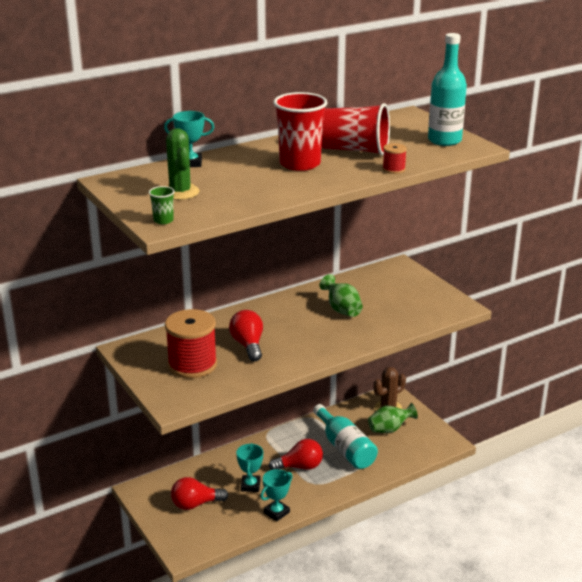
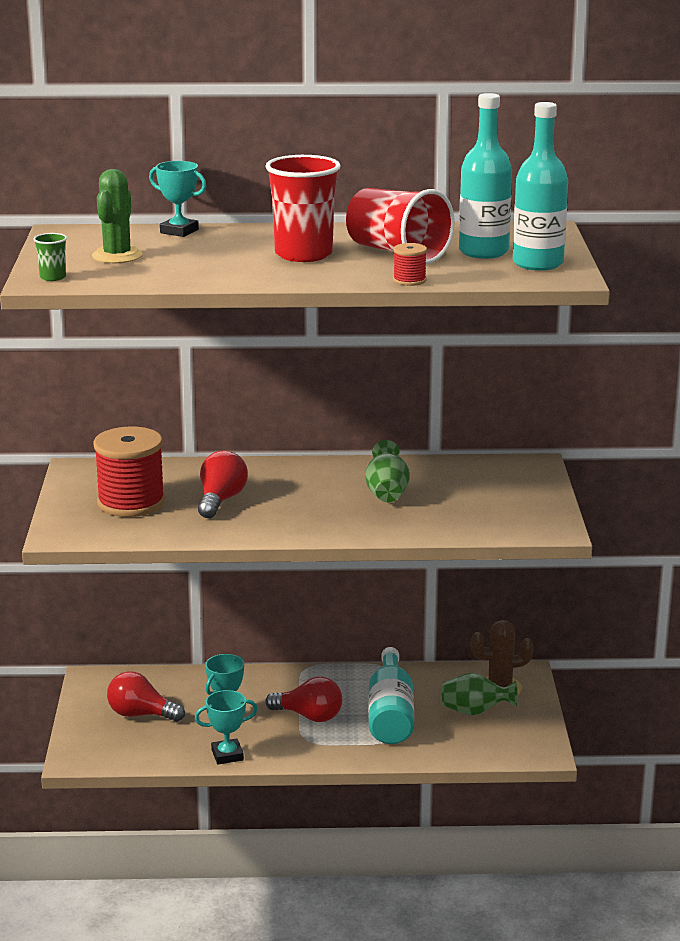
camera: 30 degrees right, 5 degrees down
none -> turquoise bottle [459,93,512,259]

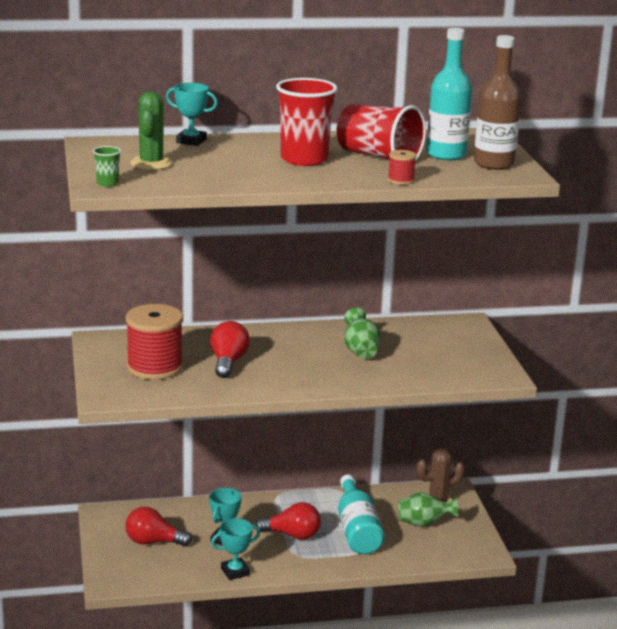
camera: 10 degrees left, 0 degrees up
turquoise bottle [513,102,568,271] -> brown bottle [474,35,521,170]

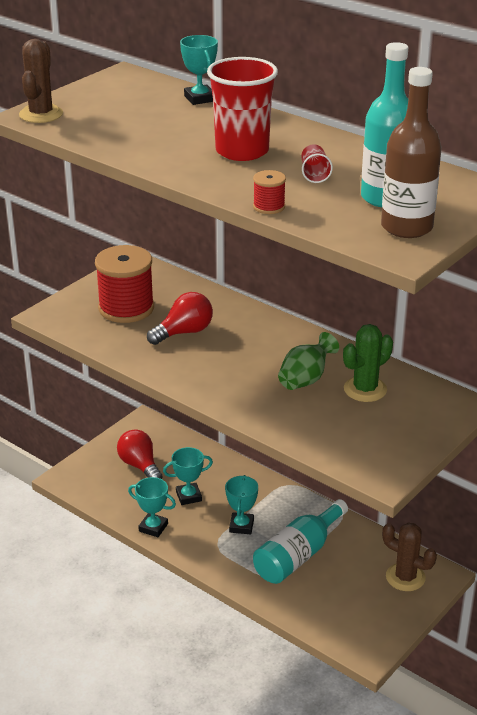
camera: 50 degrees right, 10 degrees up
green cup [93,146,121,187] -> brown cactus [19,39,63,123]
green cactus [130,91,173,170] -> green cactus moved to [343,324,393,402]
red light bulb [255,502,321,540] -> turquoise trophy [225,475,258,535]
red cup [337,104,426,160] -> red cup [301,144,333,183], size x0.43
green vase [398,492,458,527] -> none

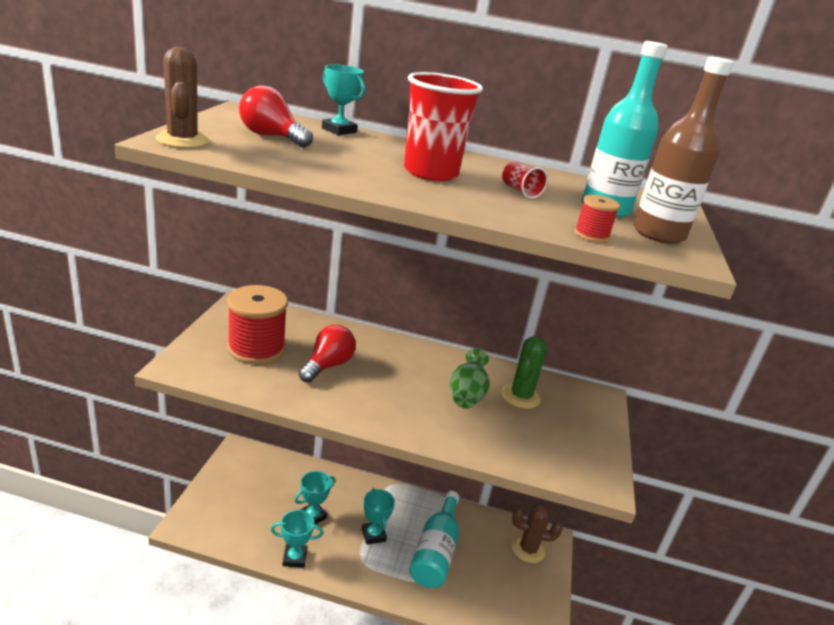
camera: 30 degrees left, 5 degrees down
red light bulb [117,429,163,479] -> red light bulb moved to [239,85,313,148]
red spool [253,170,286,214] -> red spool moved to [574,195,620,243]

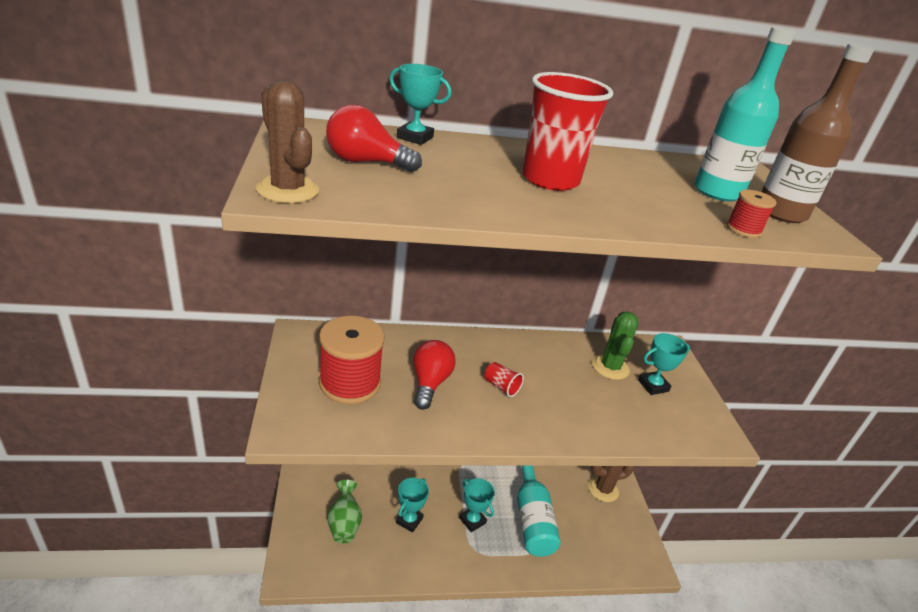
camera: 20 degrees left, 5 degrees up
turquoise trophy [271,510,323,568] -> turquoise trophy moved to [638,333,690,395]
green vase [450,348,489,409] -> green vase moved to [327,480,362,543]
red cup [502,161,548,199] -> red cup moved to [485,362,524,397]

